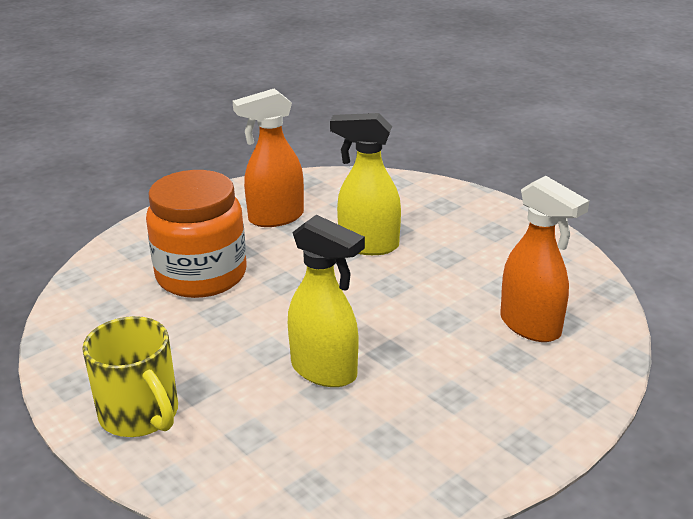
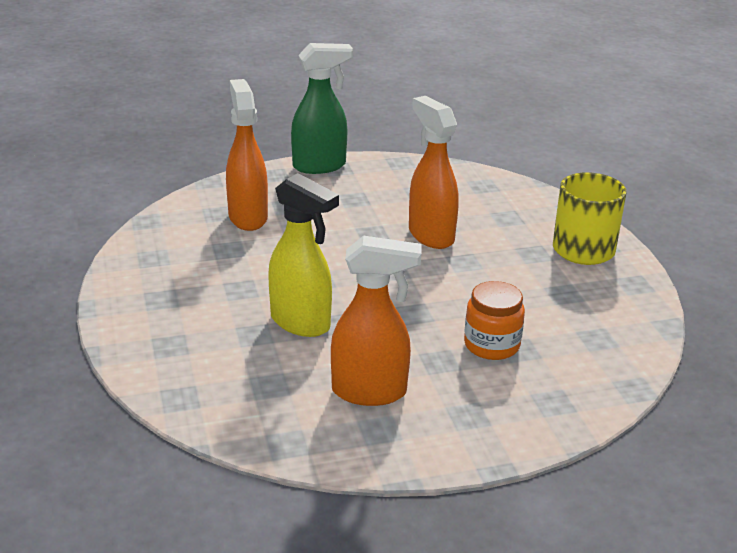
camera: 155 degrees left, 0 degrees up
orange jar [146,170,246,298] -> orange jar [464,281,525,360], size x0.56
yellow spray bottle [288,215,365,387] -> orange spray bottle [409,96,459,249]
none -> green spray bottle [291,43,353,174]

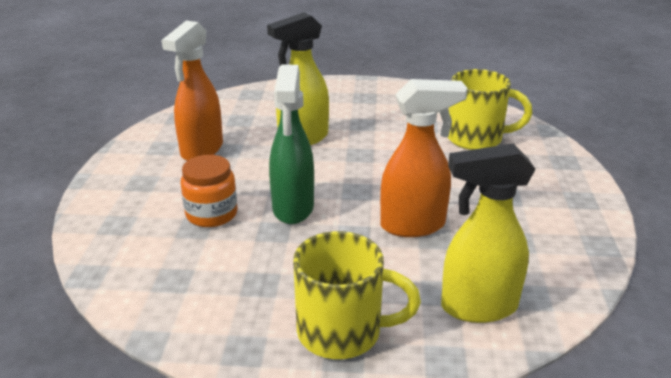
camera: 110 degrees right, 0 degrees up
orange spray bottle [226,79,268,231] -> yellow mug [448,69,532,150]
green spray bottle [291,43,353,174] -> green spray bottle moved to [269,65,314,224]
none -> yellow spray bottle [441,144,536,323]

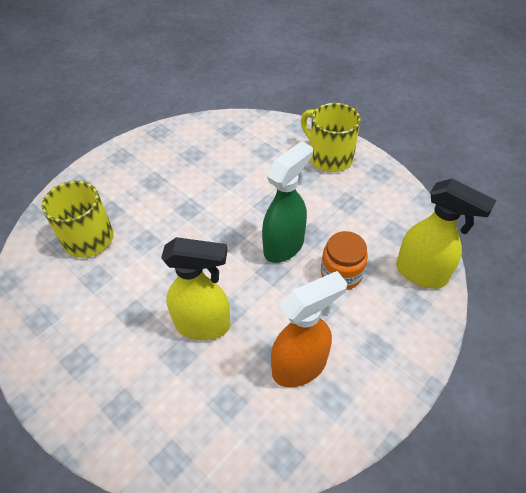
camera: 140 degrees left, 20 degrees up
orange spray bottle [380,79,467,237] -> none
yellow spray bottle [441,144,536,323] -> yellow spray bottle moved to [396,179,496,289]

